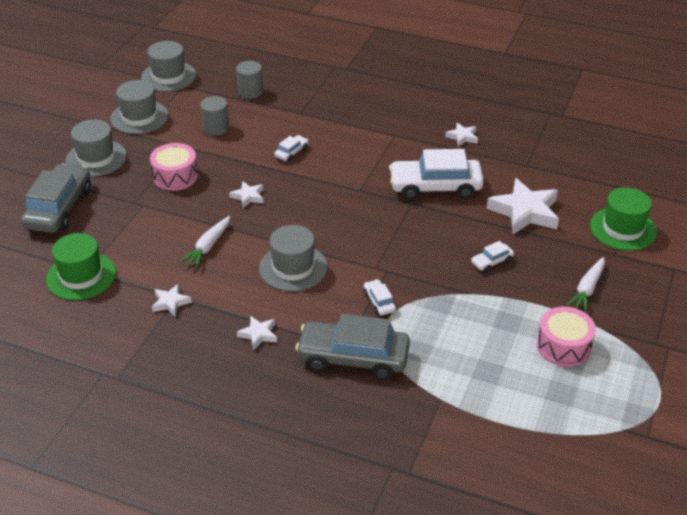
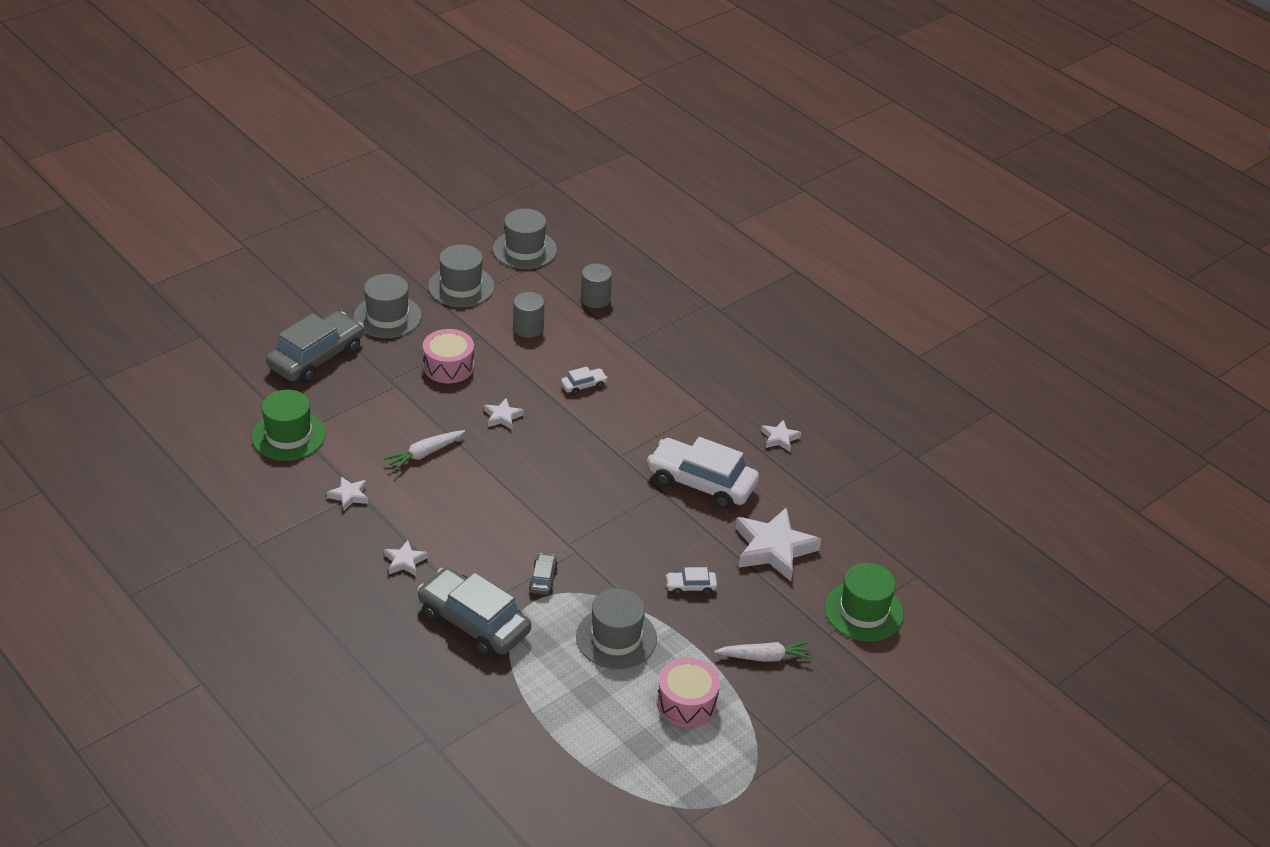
camera: 25 degrees right, 0 degrees up
grey hat [259,225,327,291] -> grey hat moved to [576,588,657,669]
white car [364,279,396,316] -> grey car [529,553,558,595]
white carrot [567,257,605,312] -> white carrot turned 150 degrees counterclockwise [714,641,813,662]

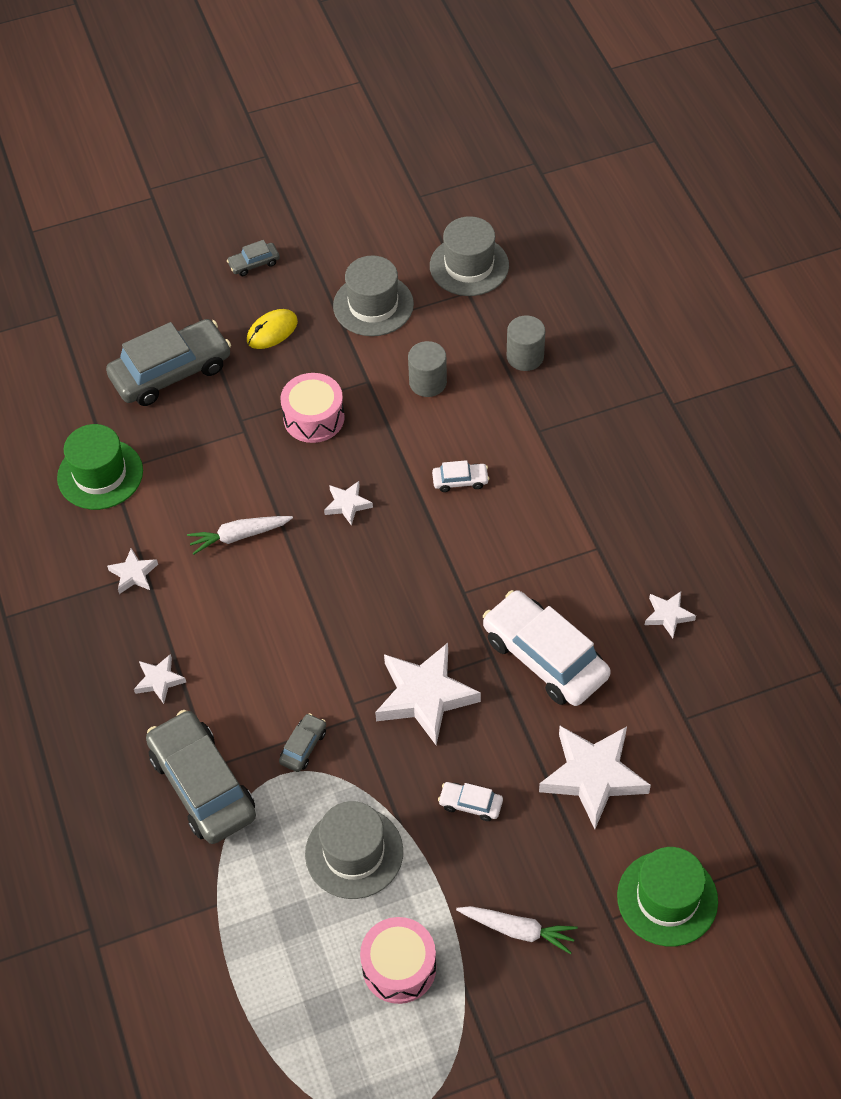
camera: 25 degrees right, 15 degrees up
grey hat [354,274,422,338] -> yellow mouse [247,309,298,349]
none -> grey car [227,240,280,276]
none -> white star [375,643,481,745]

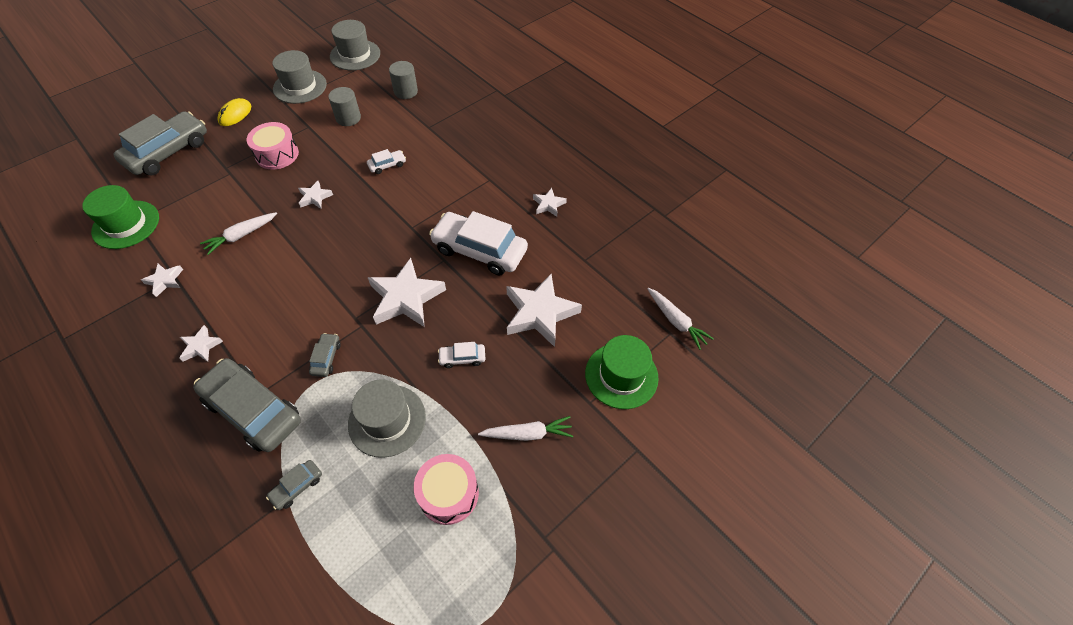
camera: 25 degrees left, 0 degrees up
grey car [227,240,280,276] -> grey car moved to [266,460,322,510]
none -> white carrot [648,288,714,350]

